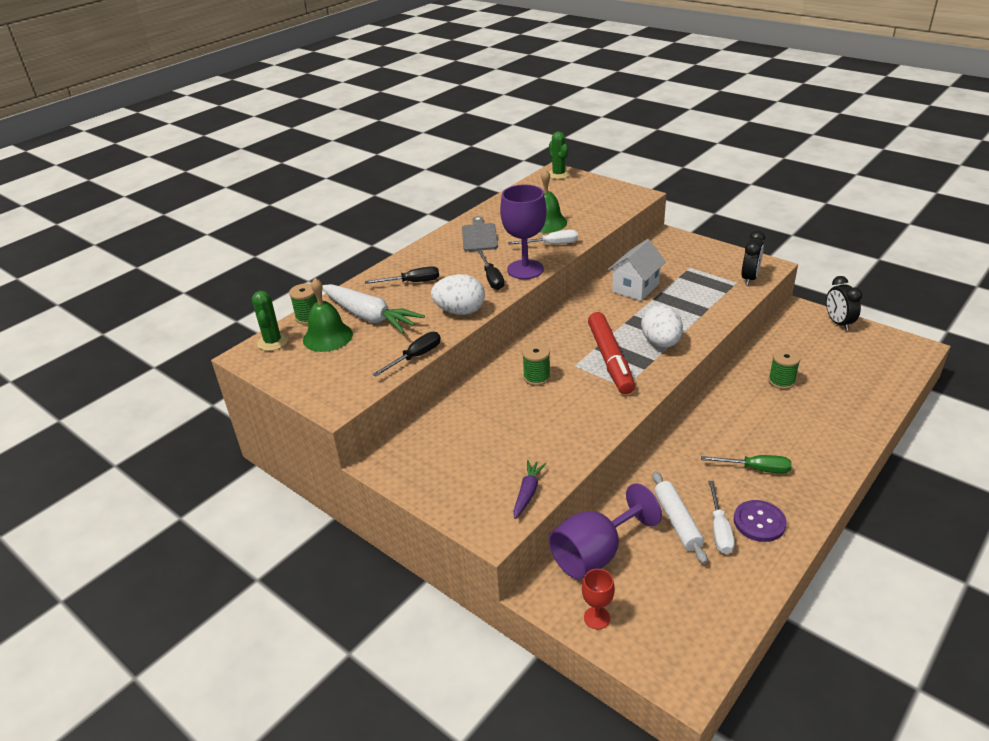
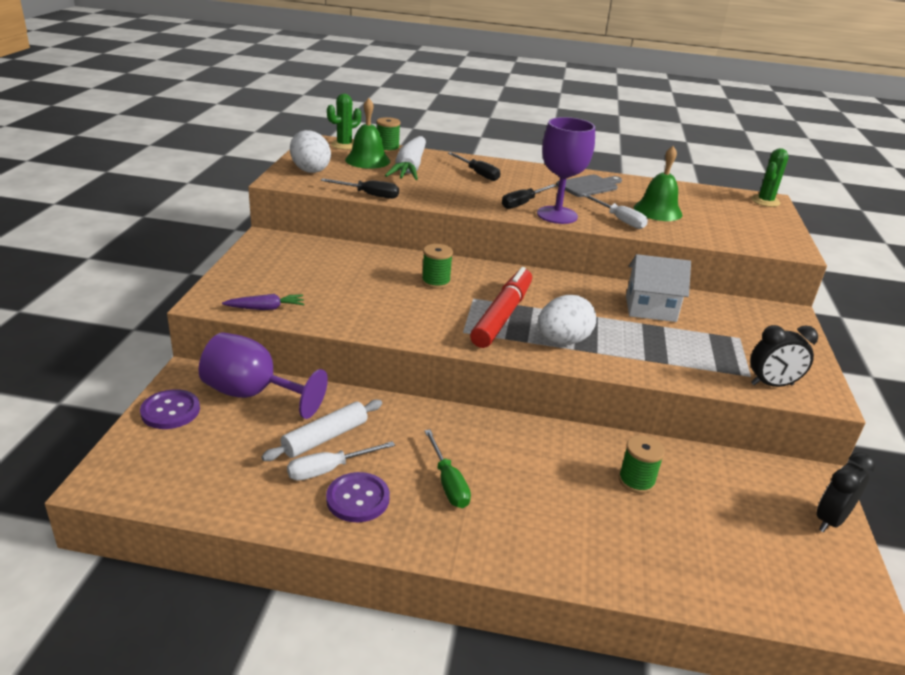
camera: 55 degrees right, 5 degrees down
white egg [431,274,485,315] -> white egg moved to [290,130,331,173]
red goblet [582,569,615,629] -> purple button [140,389,200,429]
red marker [588,312,635,394] -> red marker turned 150 degrees clockwise [470,267,532,348]

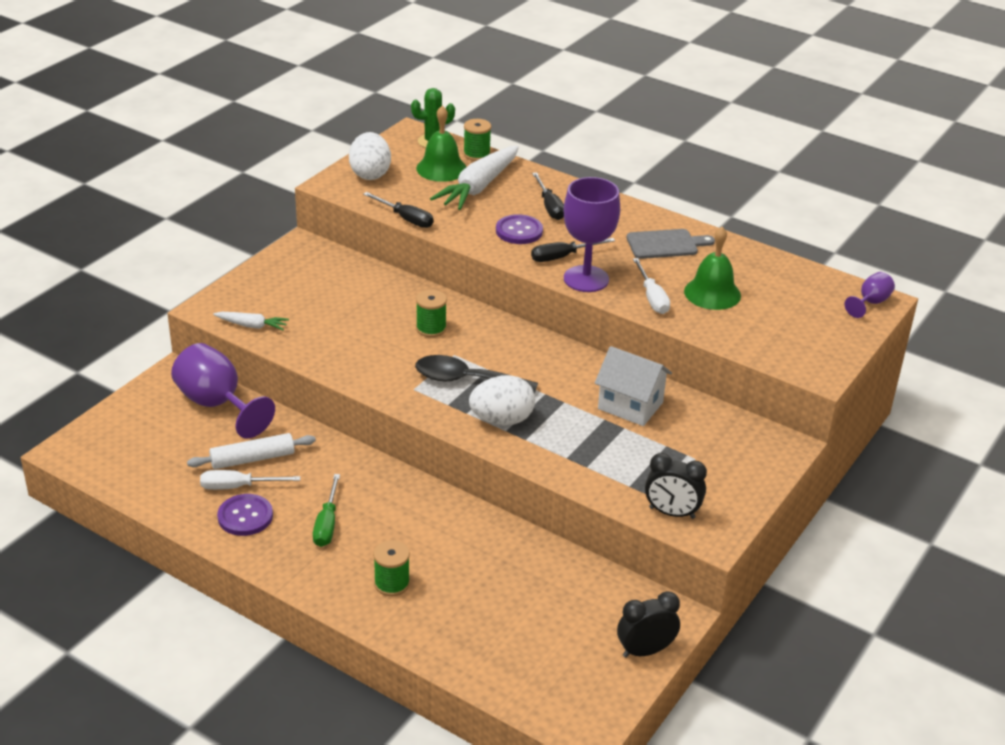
camera: 25 degrees right, 5 degrees up
purple button [140,389,200,429] -> purple button moved to [496,214,543,244]
purple carrot [222,294,304,310] -> white carrot [213,312,289,331]
red marker [470,267,532,348] -> black spoon [415,355,538,394]
green spool [619,435,665,494] -> green spool moved to [373,540,410,596]
green cactus [751,148,789,207] -> purple goblet [845,272,895,318]

